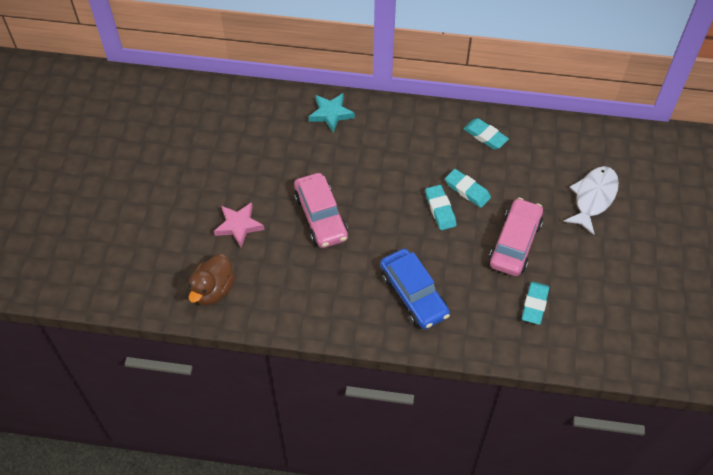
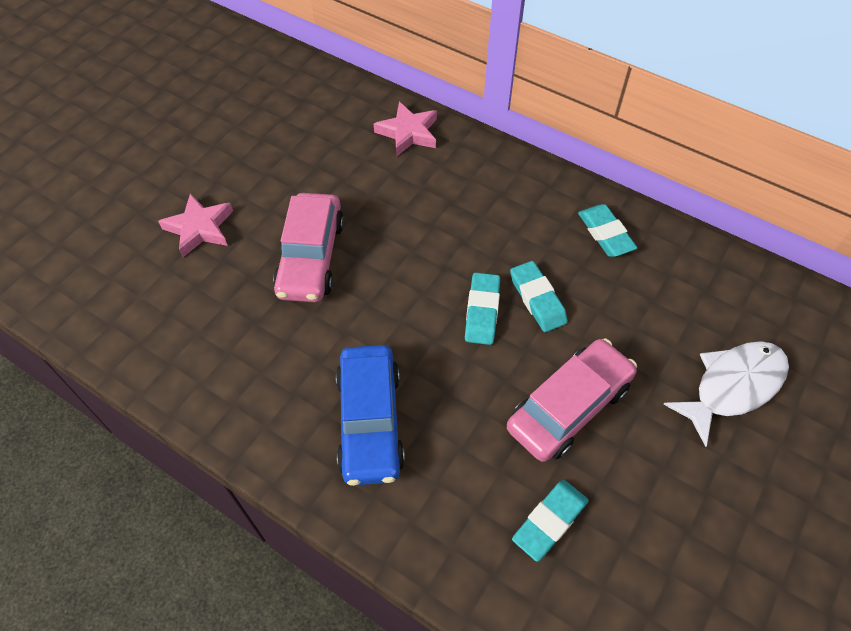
camera: 25 degrees right, 0 degrees up
brown duck [189,254,235,306] -> none
turquoise star [309,93,355,132] -> pink star [374,102,437,157]

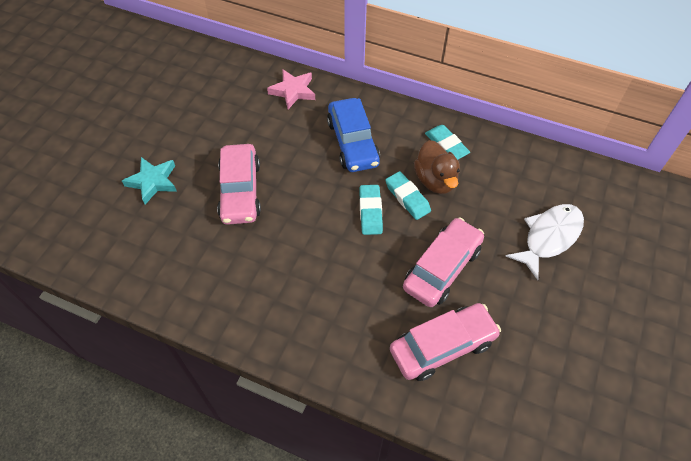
camera: 10 degrees left, 0 degrees up
pink star [158,193,233,258] -> turquoise star [122,157,177,204]
blue car [336,345,405,486] -> blue car moved to [327,98,380,172]
turquoise eraser [512,480,588,562] -> pink car [390,303,501,381]
none -> brown duck [414,140,460,194]

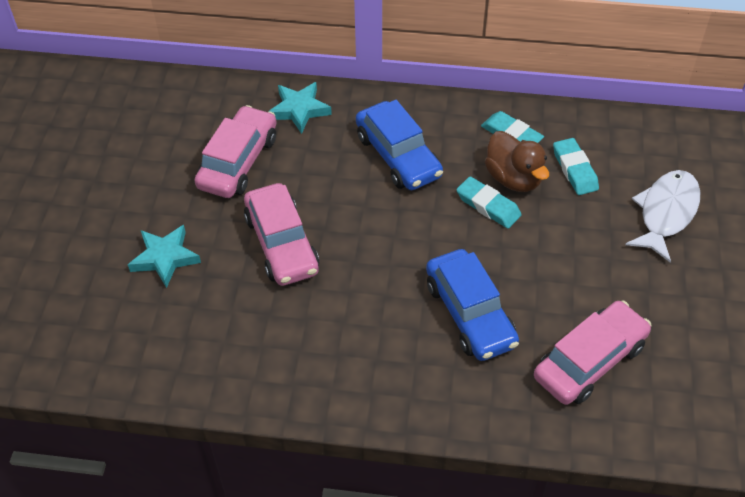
camera: 15 degrees left, 5 degrees down
pink star [267,69,315,109] -> turquoise star [268,82,332,134]
turquoise eraser [359,185,383,235] -> turquoise eraser moved to [553,138,599,195]
pink car [403,217,484,307] -> pink car moved to [194,105,277,198]
none -> blue car [426,249,519,361]

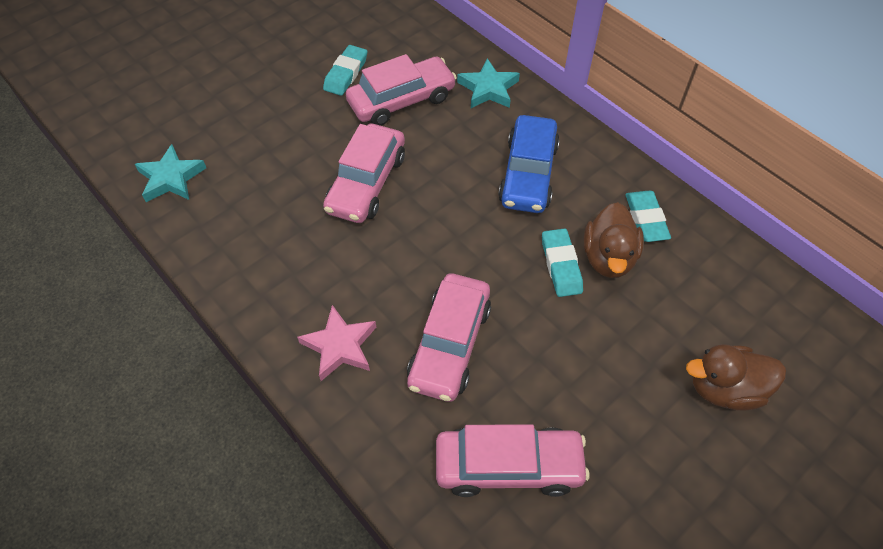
camera: 40 degrees right, 5 degrees up
turquoise star [128,225,201,288] -> turquoise star moved to [135,144,206,202]
blue car [426,249,519,361] -> pink car [407,273,491,402]
turquoise eraser [553,138,599,195] -> turquoise eraser moved to [323,45,367,96]
white fish [626,170,700,263] -> brown duck [686,344,786,410]
none -> pink star [297,305,376,381]

